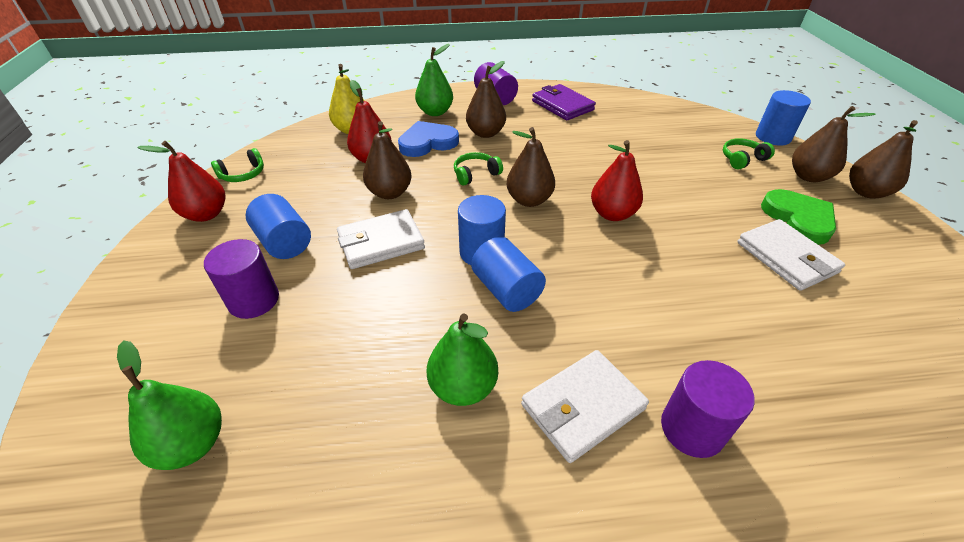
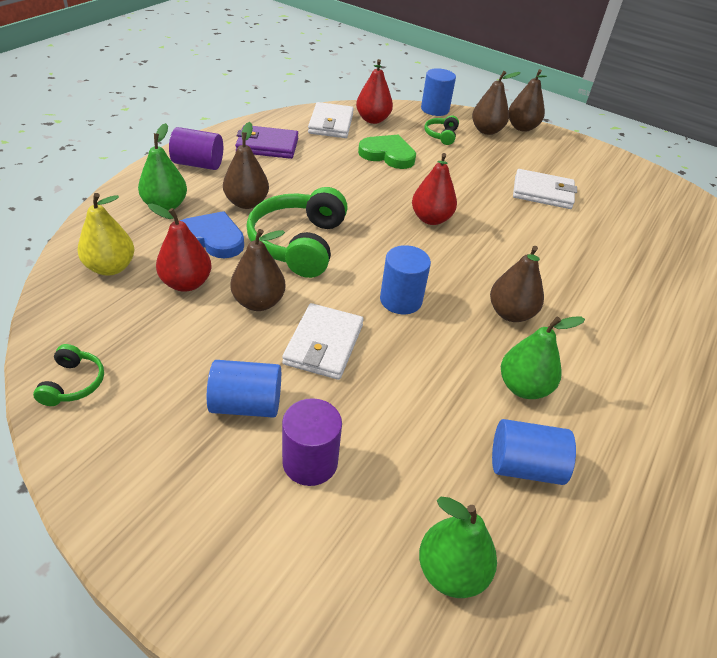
camera: 55 degrees left, 0 degrees up
red pear [137,141,225,222] -> red pear moved to [356,59,393,124]
blue heart [398,121,459,157] -> blue heart turned 90 degrees clockwise [180,211,244,258]
green headphones [454,152,503,186] -> green headphones [247,187,348,278], size x2.12
blue cylinder [471,237,546,312] -> blue cylinder moved to [492,419,576,485]
brown pear [507,127,555,207] -> brown pear moved to [490,246,544,322]
white wallet [521,350,649,463] -> white wallet moved to [308,102,354,138]
purple cylinder [661,360,755,458] -> none
green heart [761,189,836,245] -> green heart moved to [358,135,416,169]

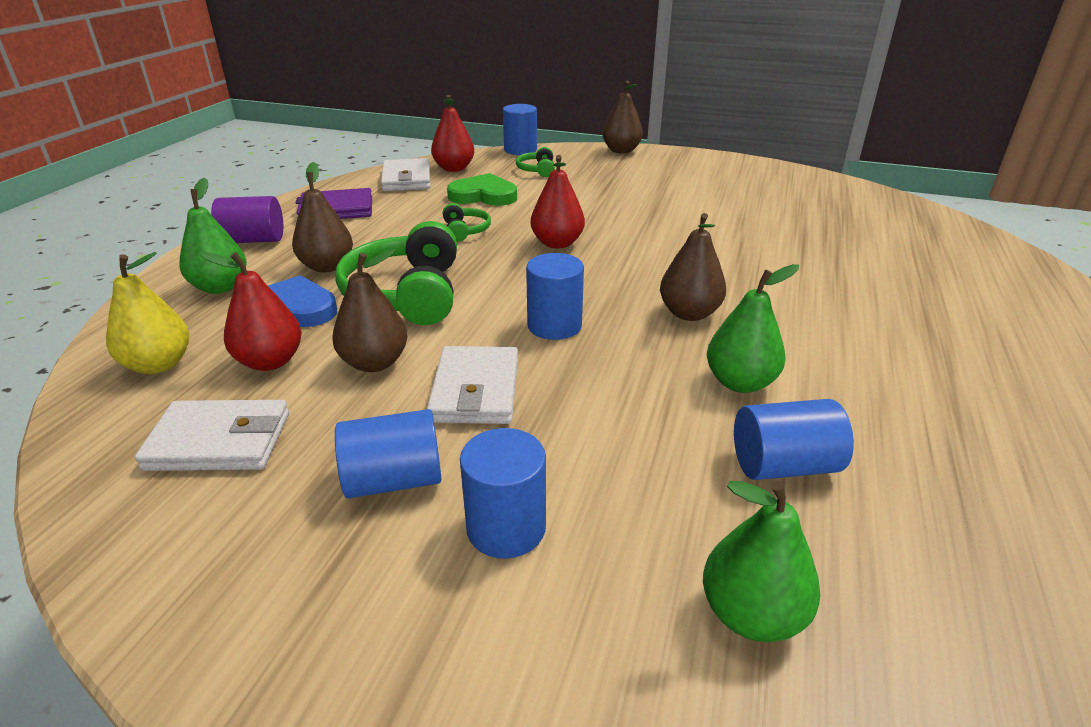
camera: 10 degrees left, 10 degrees down
green headphones [33,344,104,406] -> green headphones moved to [443,203,491,242]
purple cylinder [282,398,342,486] -> blue cylinder [460,428,546,559]
brown pear [472,71,521,135] -> none
white wallet [513,169,577,209] -> white wallet moved to [135,400,289,471]

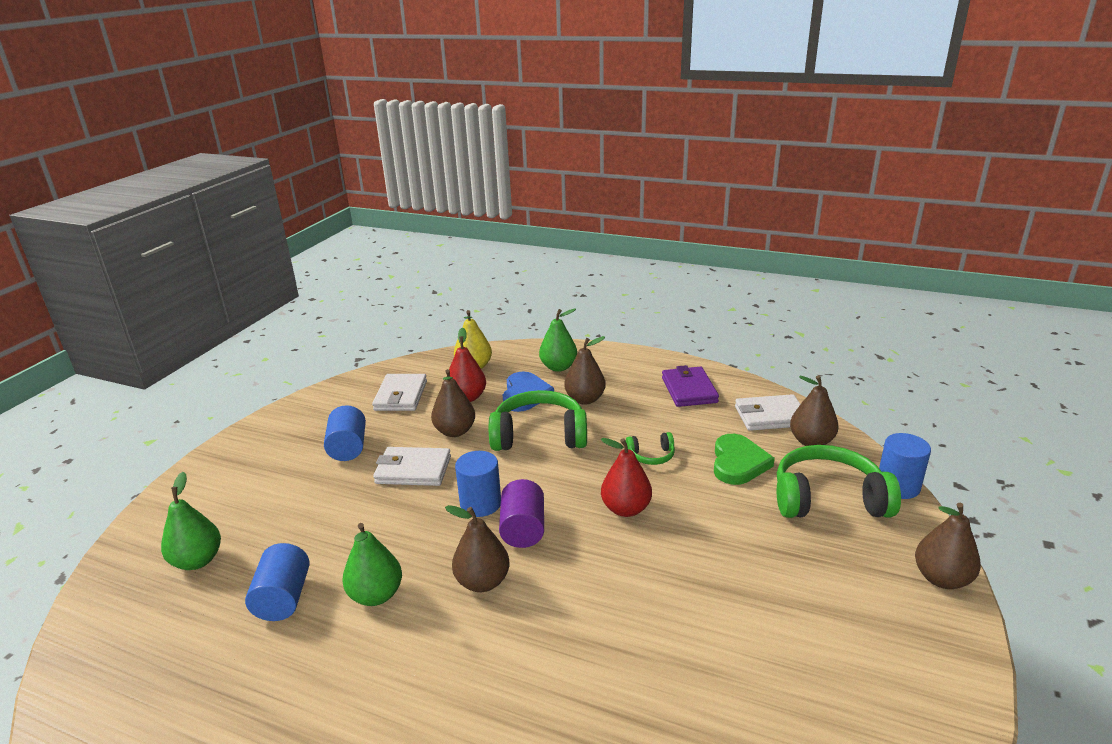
camera: 95 degrees right, 5 degrees down
purple cylinder [211,196,283,243] -> purple cylinder moved to [499,479,544,548]
red pear [431,95,474,172] -> brown pear [790,375,838,446]
blue cylinder [460,428,546,559] -> none
green headphones [516,147,555,177] -> green headphones [777,445,901,518], size x2.12

